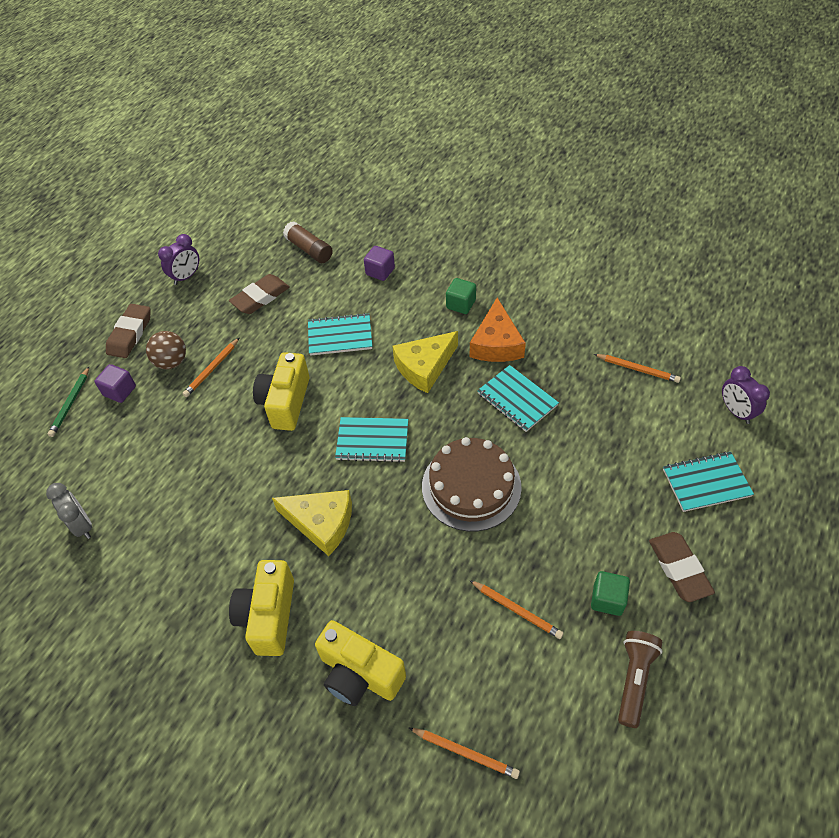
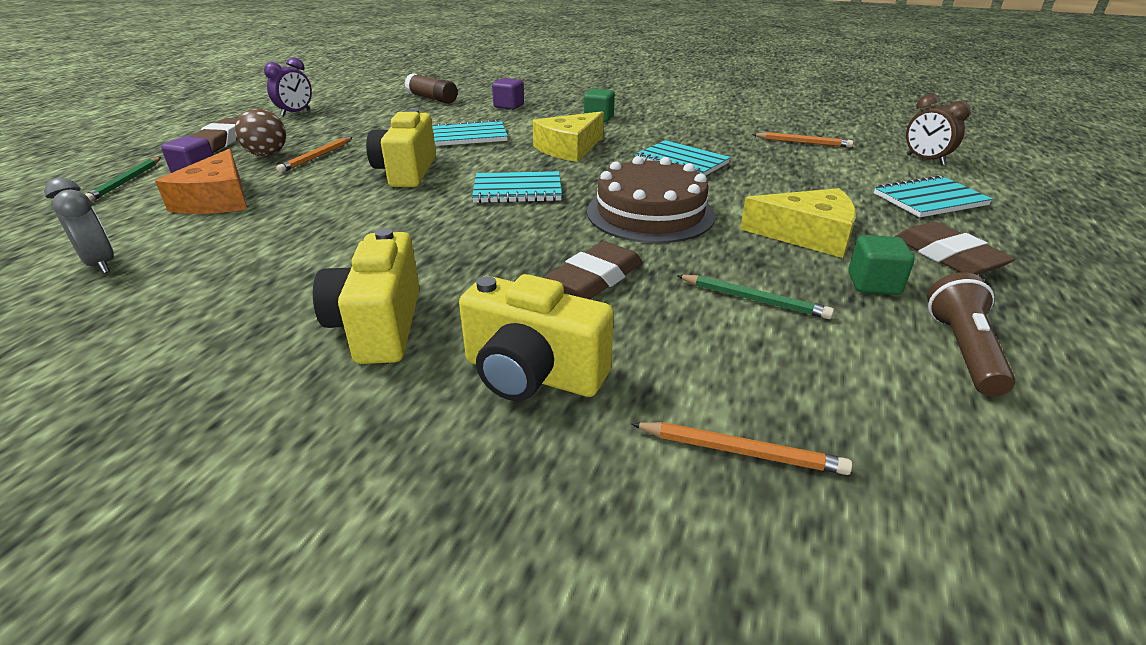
camera: 10 degrees left, 20 degrees down
brown eraser [229,274,290,314] -> brown eraser moved to [545,241,642,299]
yellow cheese [272,490,352,556] -> yellow cheese moved to [740,188,856,258]
orange pencil [469,580,564,639] -> green pencil [677,275,834,319]
orange cheese [470,298,526,362] -> orange cheese moved to [155,149,247,214]
purple clock [722,366,770,424] -> brown clock [906,94,970,165]

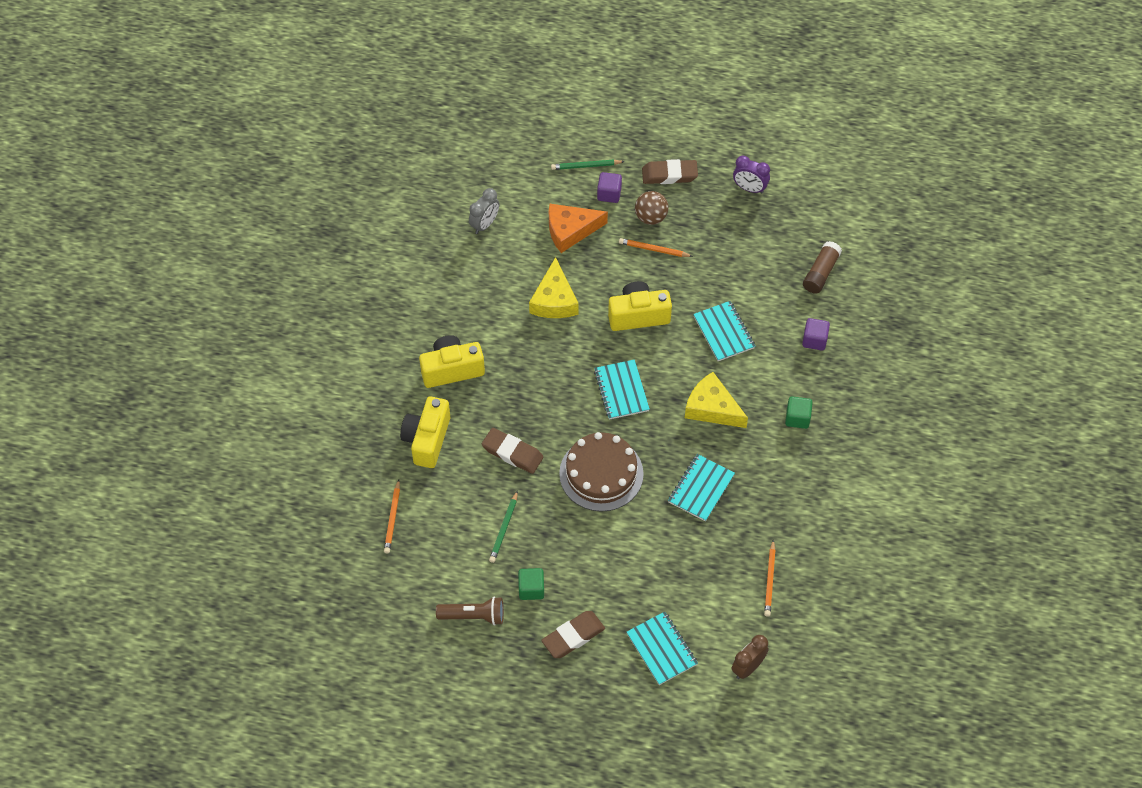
camera: 80 degrees right, 25 degrees up
yellow cheese [740,188,856,258] -> yellow cheese moved to [529,257,579,318]

